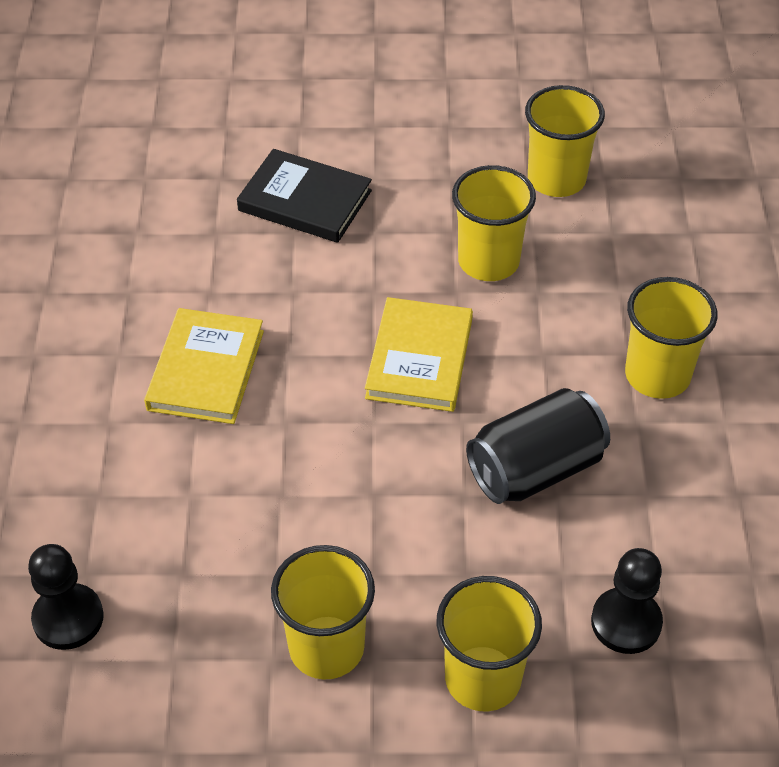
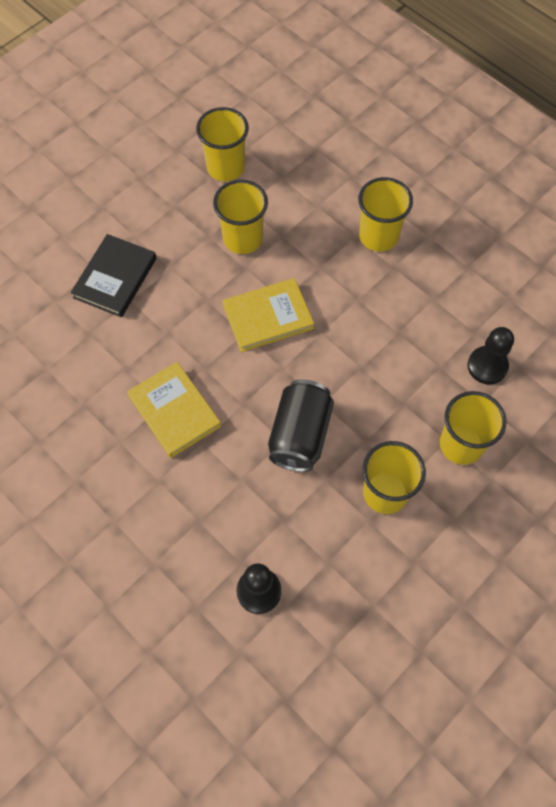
camera: 45 degrees left, 15 degrees up
black book [237,149,372,243] -> black book turned 45 degrees counterclockwise [71,234,156,317]
yellow book [365,297,473,412] -> yellow book turned 75 degrees counterclockwise [222,278,314,352]
black can [466,388,610,504] -> black can moved to [268,379,334,472]

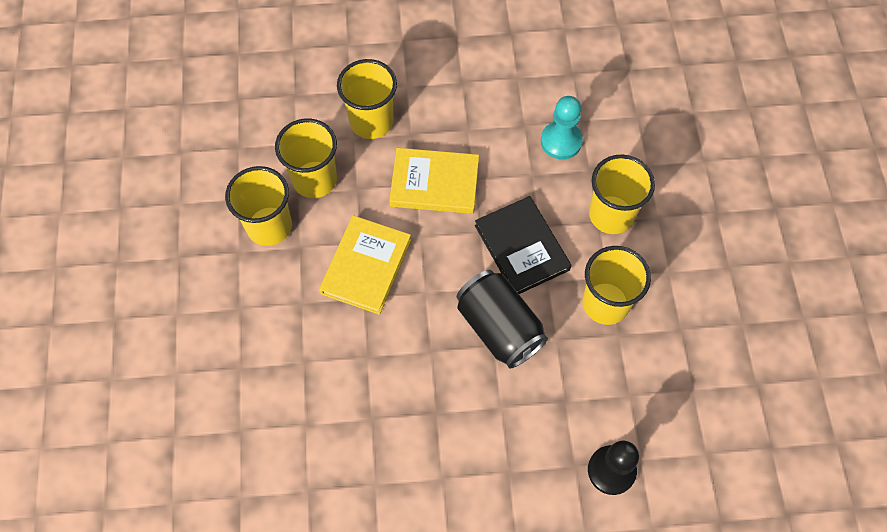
camera: 50 degrees left, 0 degrees up
black book [71,234,156,317] -> black book moved to [475,196,571,294]
yellow book [127,362,221,458] -> yellow book moved to [389,148,479,214]
yellow cup [196,107,249,181] -> yellow cup moved to [275,118,337,198]
black pawn [467,327,514,385] -> turquoise pawn [541,96,583,160]

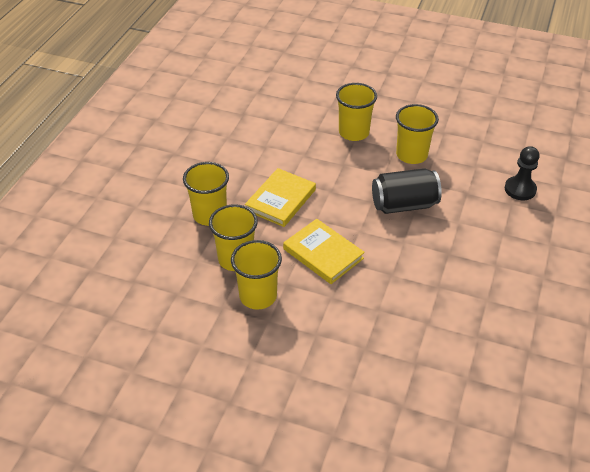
camera: 65 degrees left, 20 degrees down
black book [475,196,571,294] -> none
turquoise pawn [541,96,583,160] -> none

